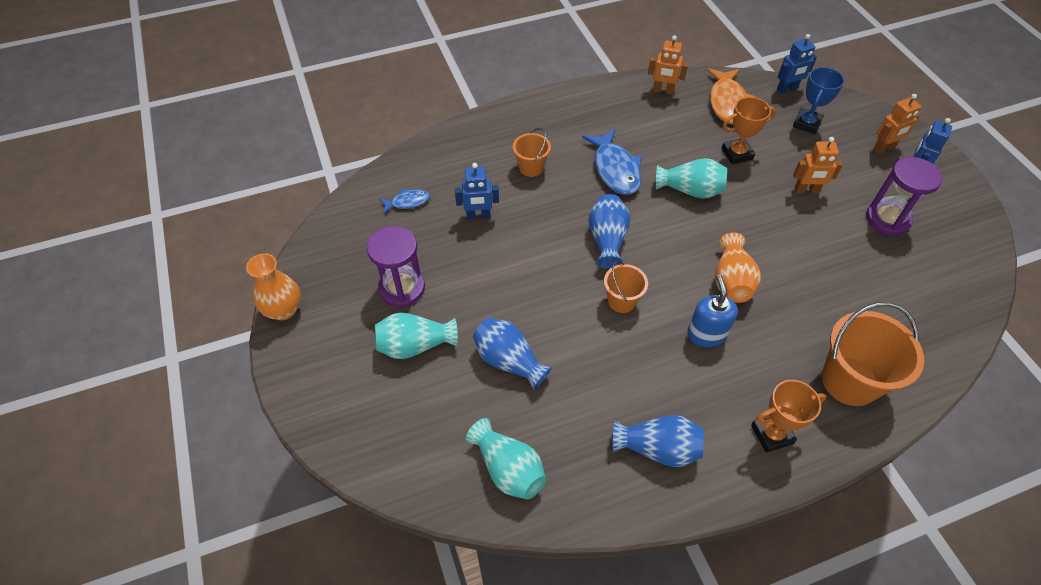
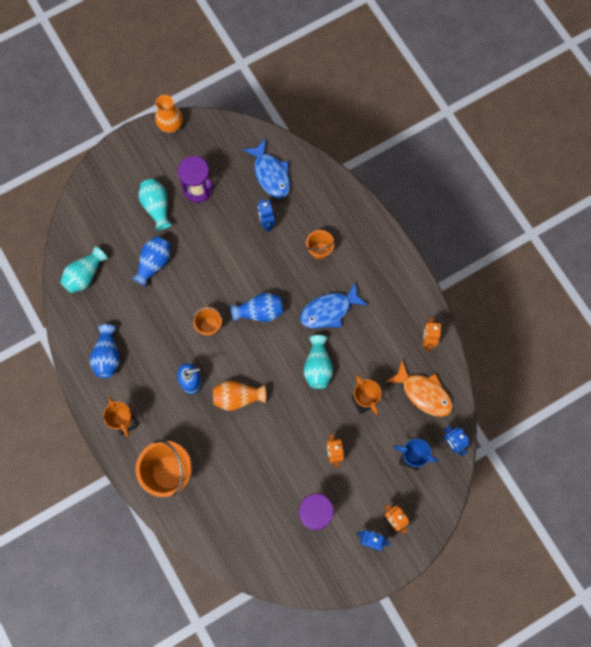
camera: 80 degrees right, 20 degrees up
blue fish [380,189,430,214] -> blue fish [243,139,290,199], size x1.89
orange fish [707,68,756,124] -> orange fish turned 135 degrees counterclockwise [385,360,453,417]

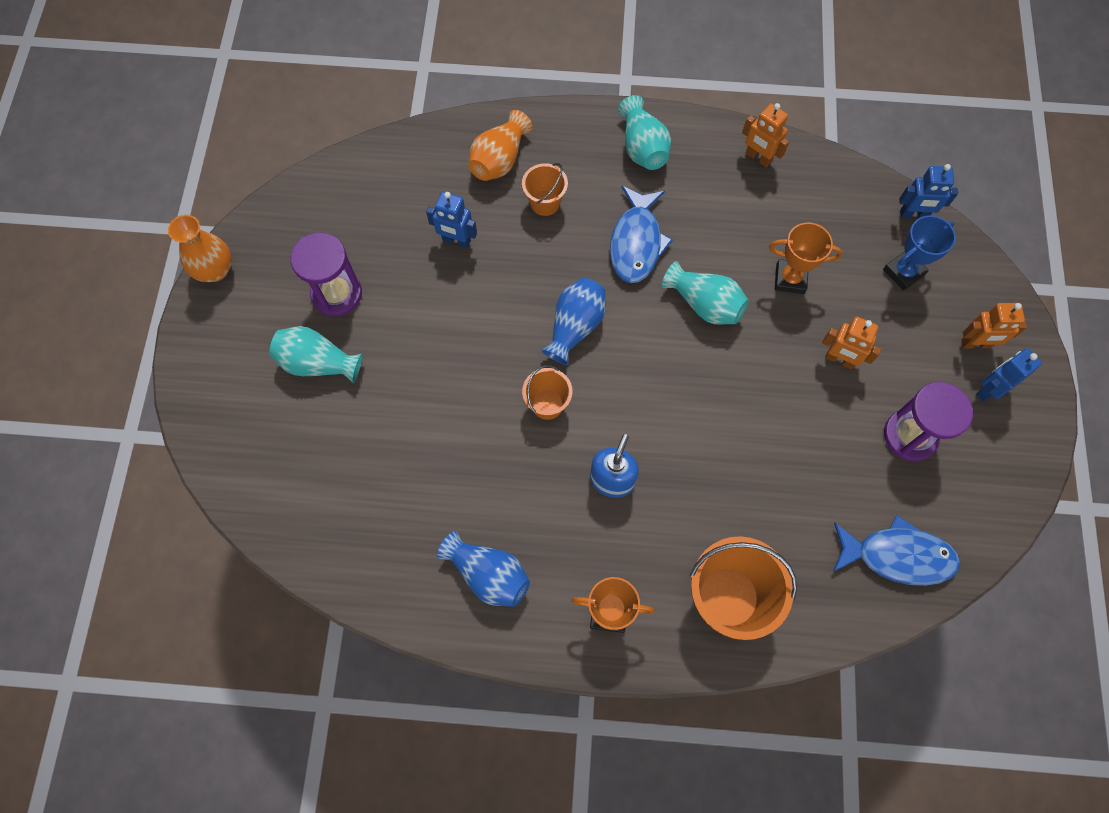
camera: 55 degrees left, 5 degrees down
turquoise vase [60,246,108,293] -> turquoise vase moved to [618,95,671,170]
blue vase [131,236,171,287] -> none
orange vase [213,381,266,411] -> orange vase moved to [469,110,533,181]
blue fish [243,139,290,199] -> blue fish moved to [833,515,960,586]
orange fish [385,360,453,417] -> none

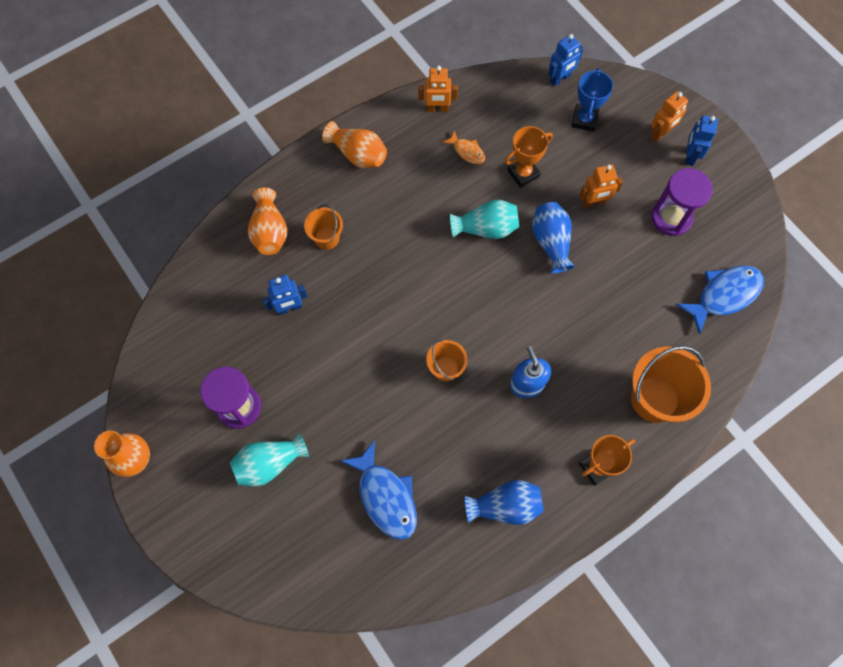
camera: 40 degrees left, 0 degrees up
blue vase [541,278,606,365] -> blue vase moved to [532,202,575,273]
blue fish [610,186,673,283] -> blue fish moved to [340,440,417,540]
turquoise vase [618,95,671,170] -> orange vase [322,121,387,168]
none -> orange fish [442,130,485,164]

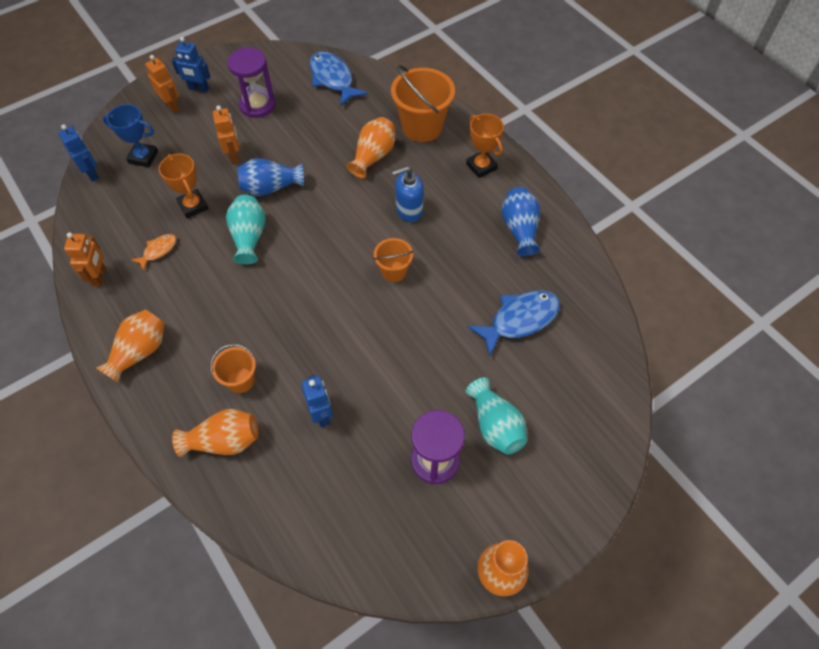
camera: 90 degrees left, 10 degrees down
none -> orange vase [347,117,395,178]

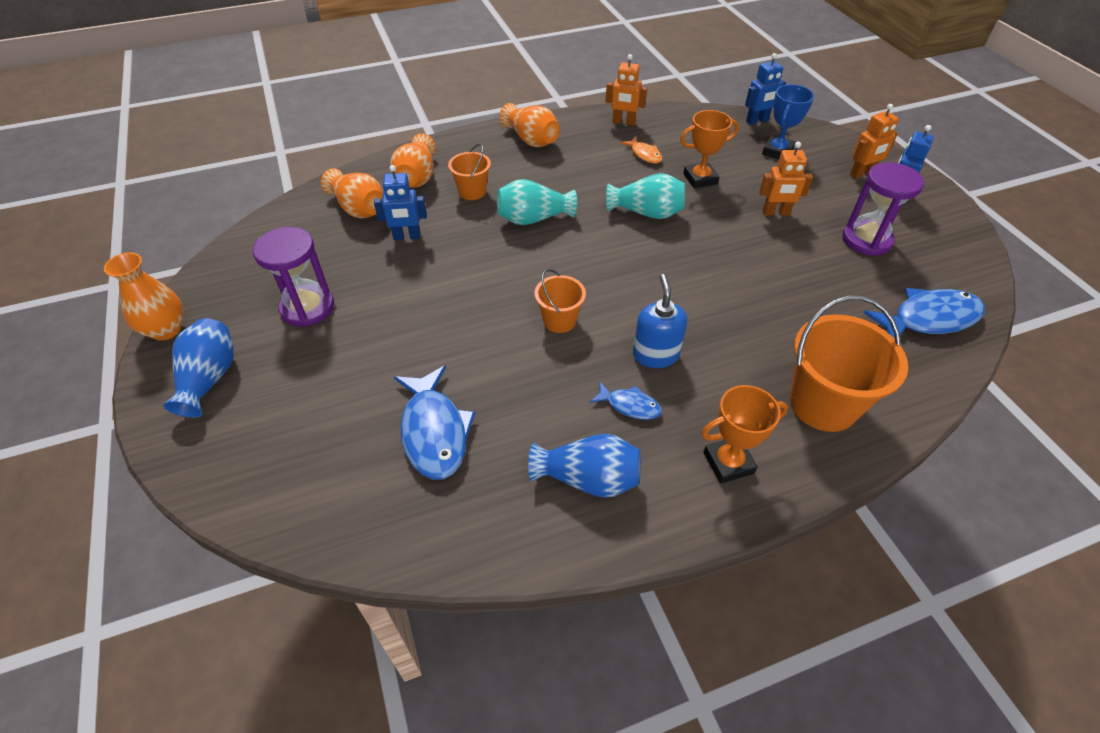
camera: 105 degrees right, 10 degrees down
blue vase [237,158,304,196] -> blue vase moved to [163,318,234,418]
orange vase [347,117,395,178] -> orange vase moved to [321,168,383,218]
turquoise vase [466,377,527,455] -> turquoise vase moved to [497,179,577,225]
none -> blue fish [590,382,662,420]

